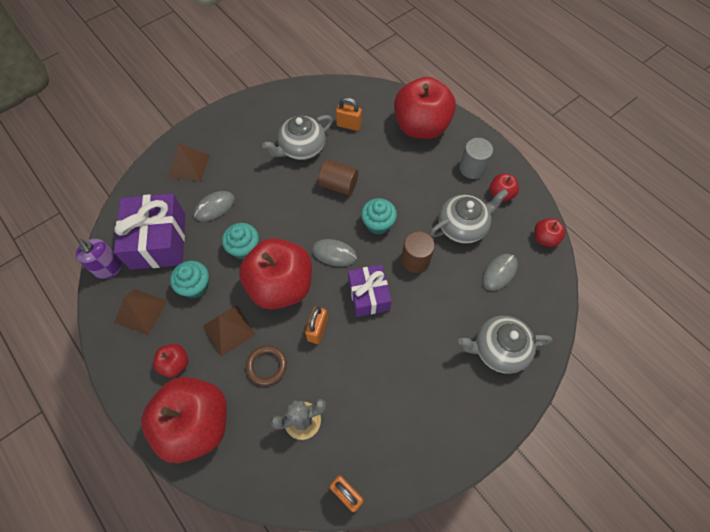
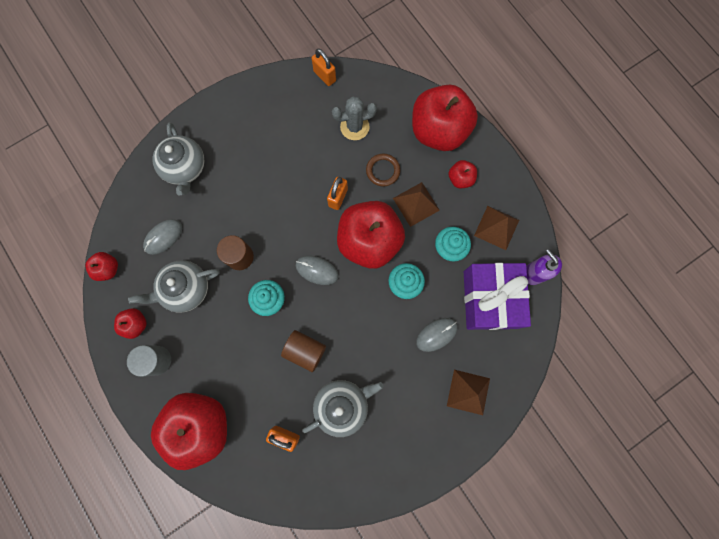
camera: 175 degrees left, 15 degrees up
purple gift [348,264,392,317] -> none
grey teapot [458,316,552,374] -> grey teapot turned 75 degrees clockwise [152,122,204,196]

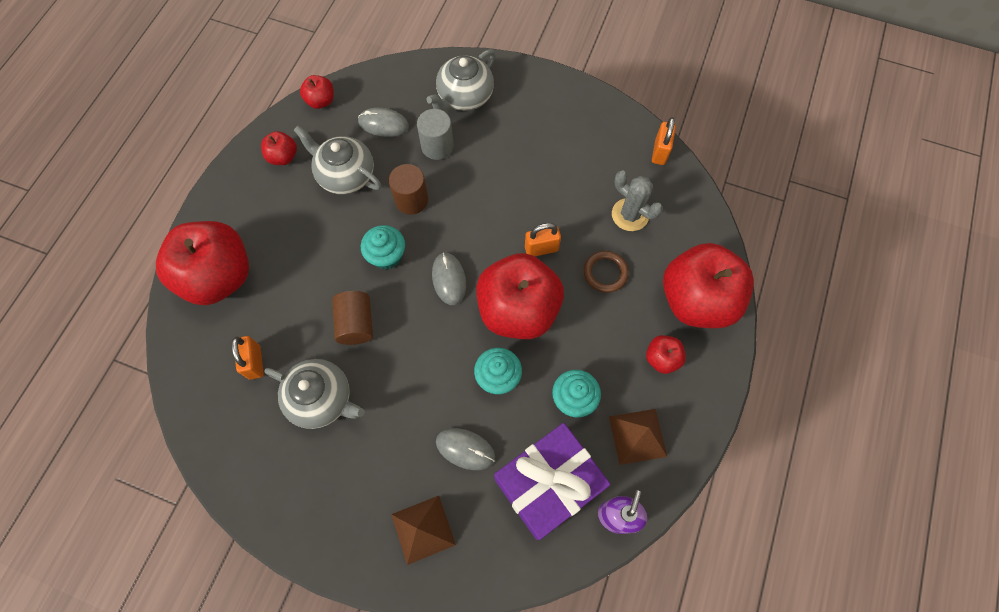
camera: 55 degrees right, 10 degrees down
grey cylinder [127,345,171,377] -> grey cylinder moved to [417,109,454,160]
brown pyramid [393,182,440,227] -> none

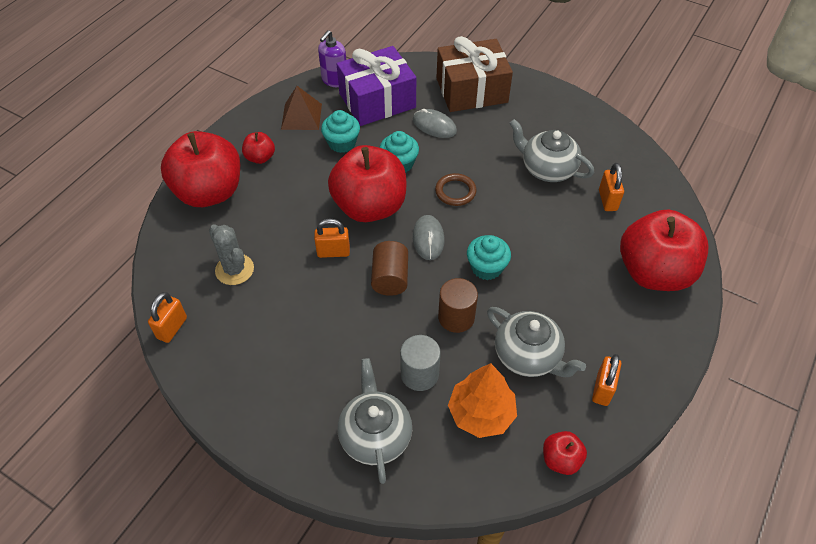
camera: 170 degrees left, 15 degrees down
red apple [261,131,297,165] -> orange padlock [592,354,621,406]
brown cylinder [332,291,373,345] -> brown cylinder moved to [371,241,408,296]
grey mouse [358,108,409,137] -> orange tree [448,363,517,438]
brown pyramid [391,496,456,565] -> brown gift [437,36,513,112]
grey teapot [427,49,496,112] -> grey teapot turned 60 degrees counterclockwise [338,358,412,484]
brown ring [584,251,629,293] -> brown ring moved to [435,173,476,206]

